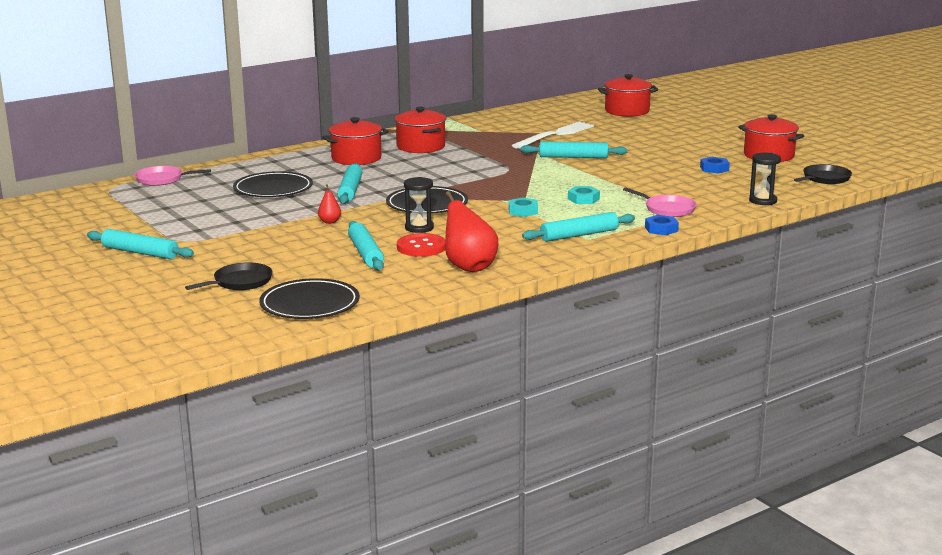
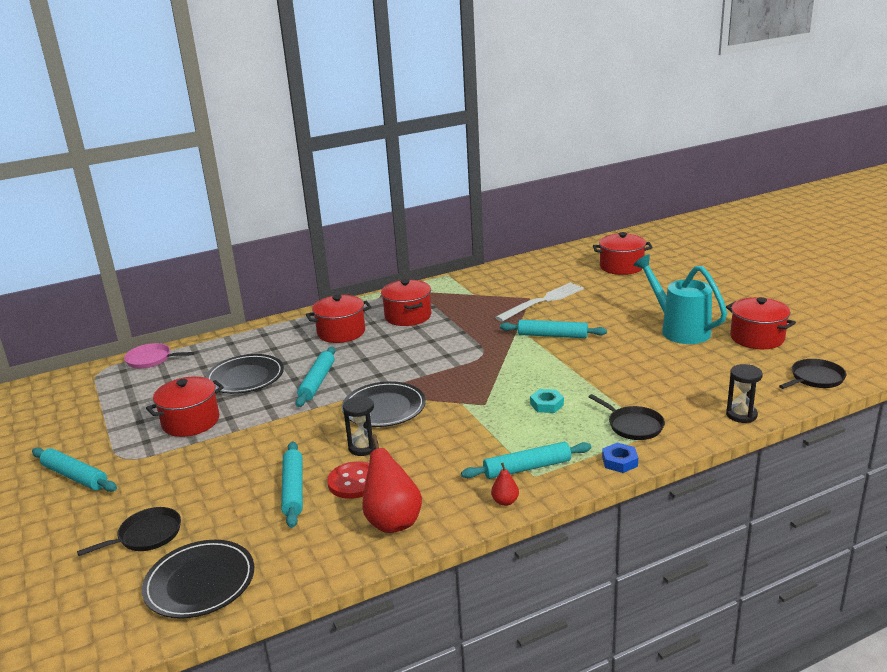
camera: 10 degrees right, 5 degrees up
red pear [318,184,341,224] -> red pear moved to [491,463,519,506]
turquoise nut [509,197,538,217] -> none
pink pan [623,187,697,217] -> black pan [588,394,665,440]
blue nut [700,157,730,174] -> none
none -> red pot [146,376,224,437]
none -> turquoise watering can [633,255,727,344]

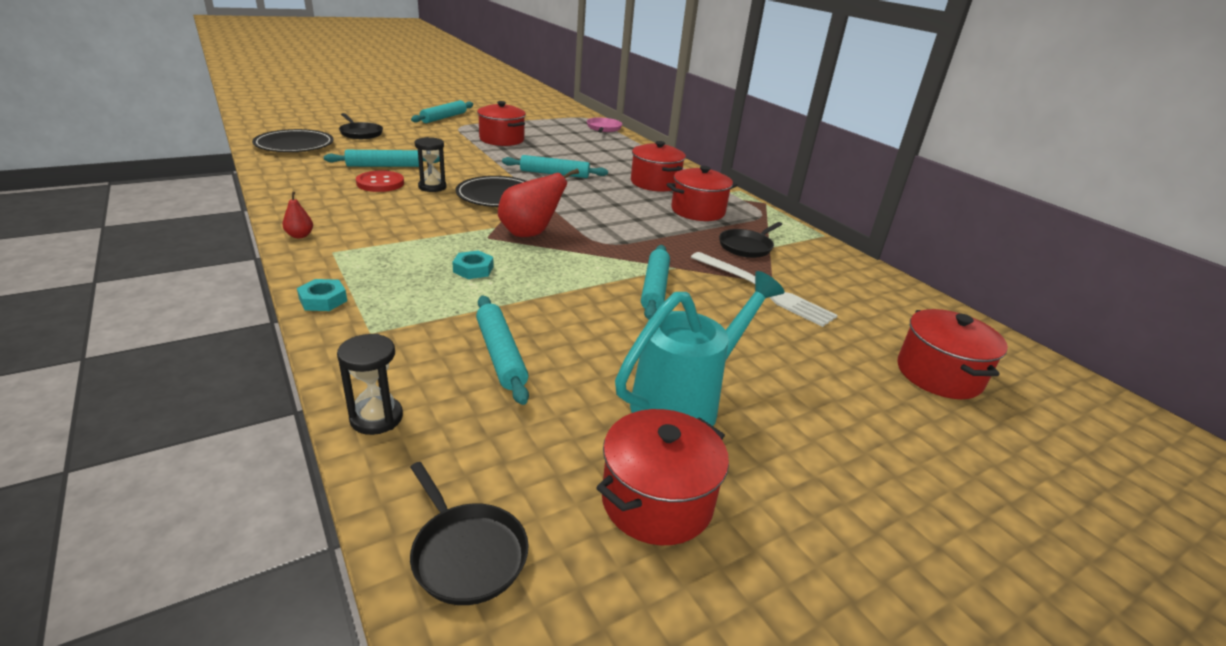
camera: 80 degrees right, 5 degrees up
black plate [205,354,284,394] -> none
red pear [362,434,422,533] -> red pear moved to [498,168,579,237]
turquoise rolling pin [461,442,591,479] -> turquoise rolling pin moved to [476,296,529,405]
black pan [588,394,665,440] -> black pan moved to [719,222,782,258]
blue nut [602,443,638,473] -> turquoise nut [297,279,347,311]

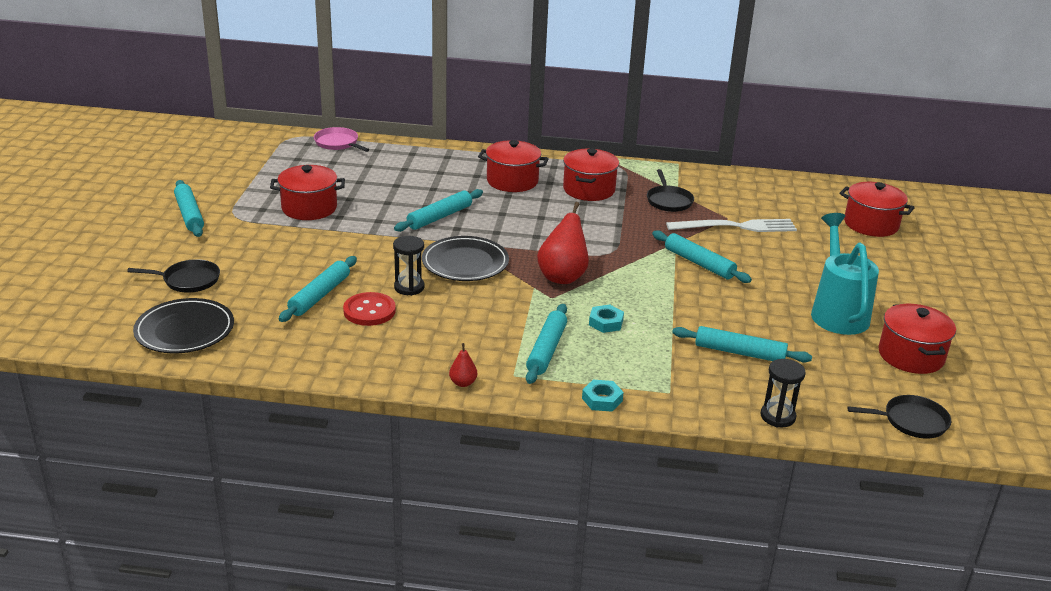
camera: 50 degrees left, 0 degrees up
none -> turquoise rolling pin [526,304,567,384]

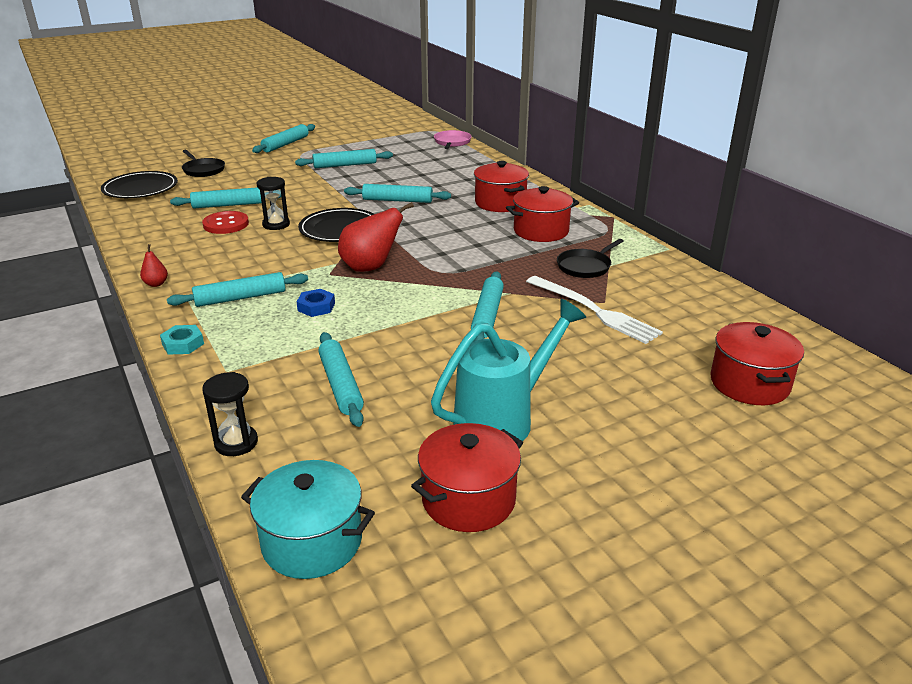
camera: 55 degrees right, 0 degrees up
red pot [270,165,345,220] -> turquoise rolling pin [295,149,393,168]
turquoise nut [589,305,624,333] -> blue nut [297,289,335,317]
black pan [847,395,951,439] -> turquoise pot [241,460,375,579]

